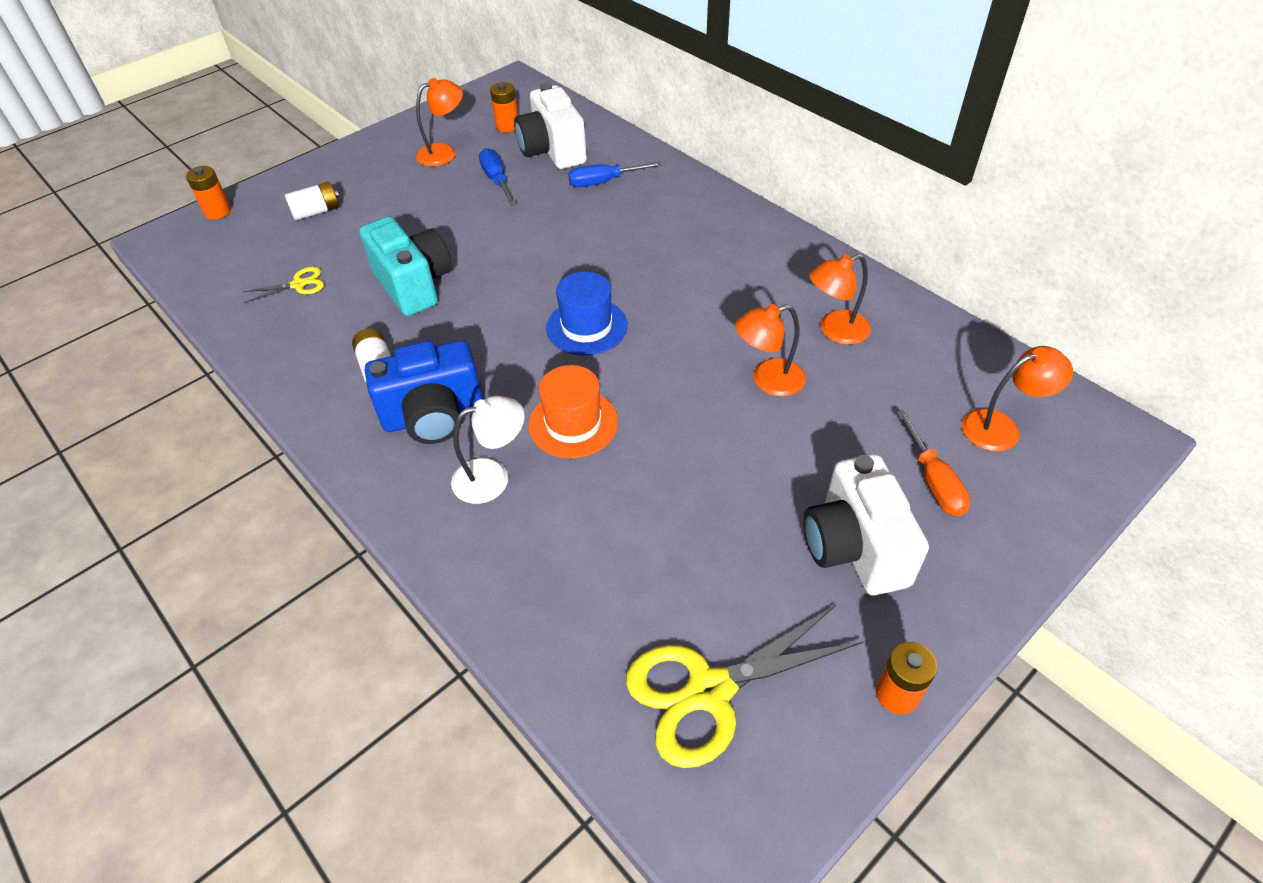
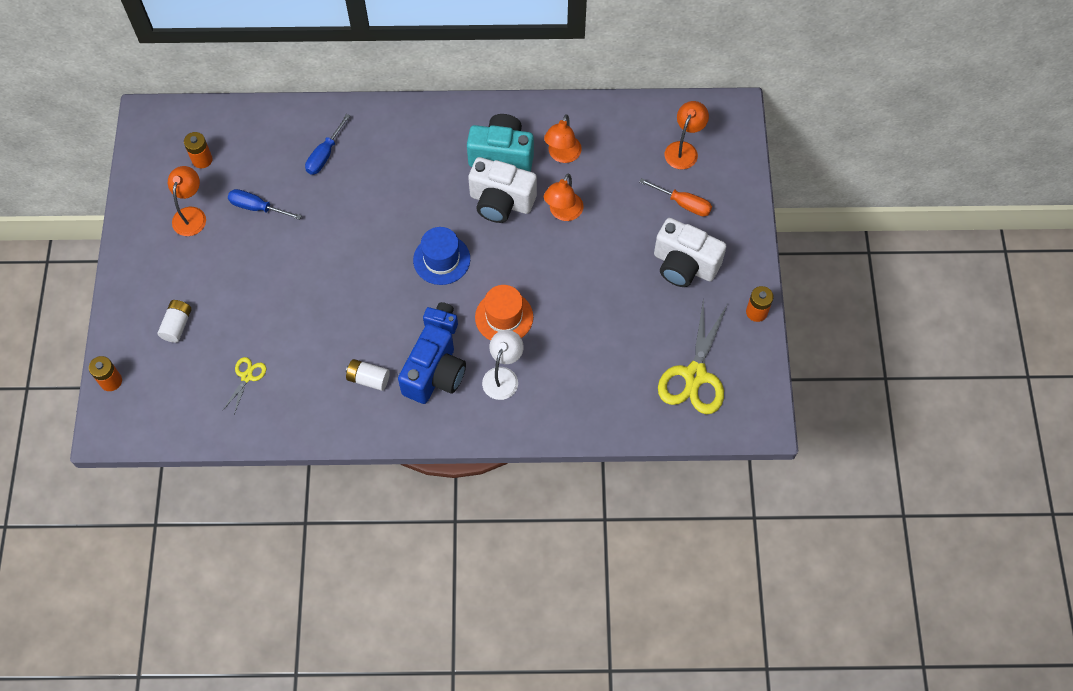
camera: 50 degrees left, 15 degrees up
turquoise camera [359,216,452,316] -> turquoise camera moved to [467,114,534,171]
white camera [514,83,587,169] -> white camera moved to [468,157,537,223]
none -> blue camera [423,302,458,334]

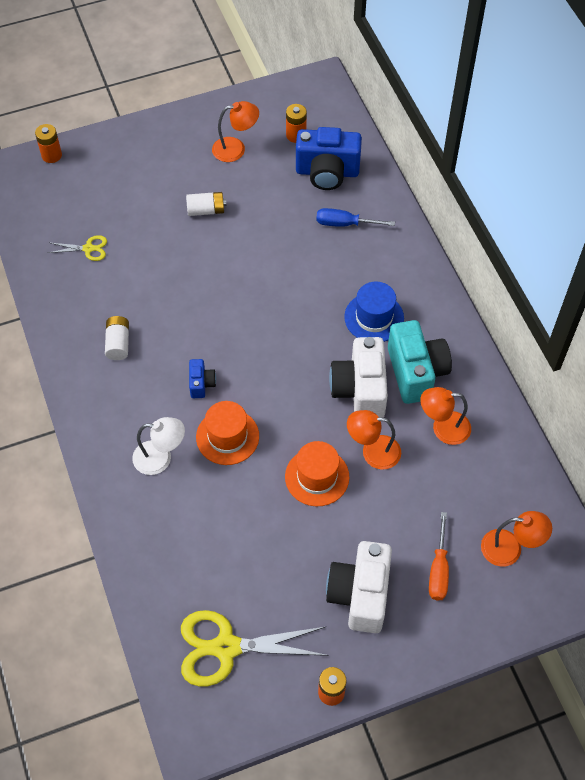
camera: 70 degrees right, 5 degrees down
white battery [158,300,192,343] -> white battery moved to [186,192,227,216]
blue screwdriver [228,189,302,220] -> none
blue camera [398,323,466,404] -> blue camera moved to [296,127,362,190]
blue hat [413,227,470,285] -> blue hat moved to [344,282,404,342]
none -> orange hat [285,441,349,506]

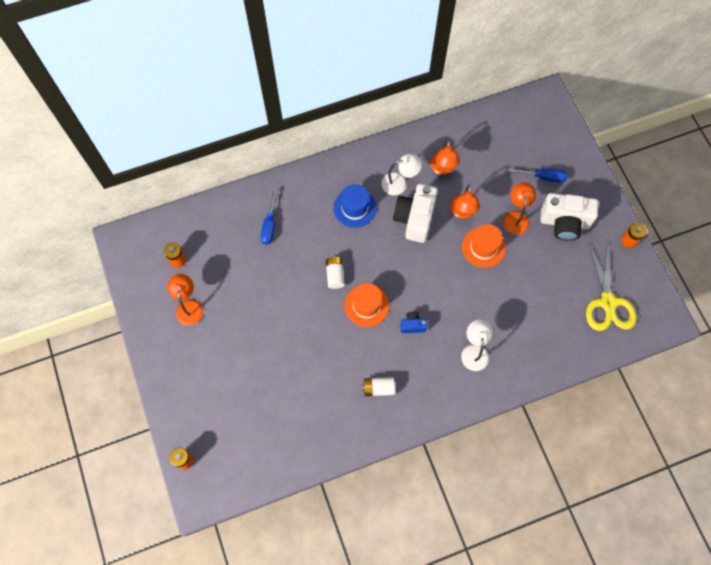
camera: 90 degrees left, 10 degrees up
yellow scissors [48,235,107,261] -> none
white battery [186,192,227,216] -> white battery moved to [326,256,345,289]
orange hat [196,401,259,465] -> orange hat moved to [344,283,389,327]
blue camera [296,127,362,190] -> none
white camera [329,337,388,418] -> white camera turned 105 degrees clockwise [393,184,438,243]
turquoise camera [388,320,452,404] -> white lamp [381,154,422,195]
orange screwdriver [429,512,449,601] -> blue screwdriver [508,168,568,183]
orange lamp [481,511,552,567] -> orange lamp moved to [503,182,536,235]

